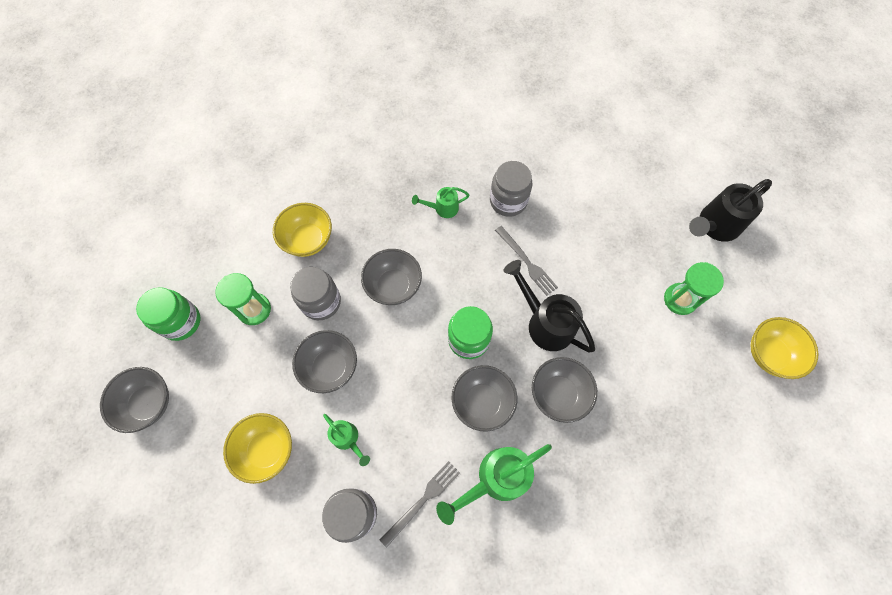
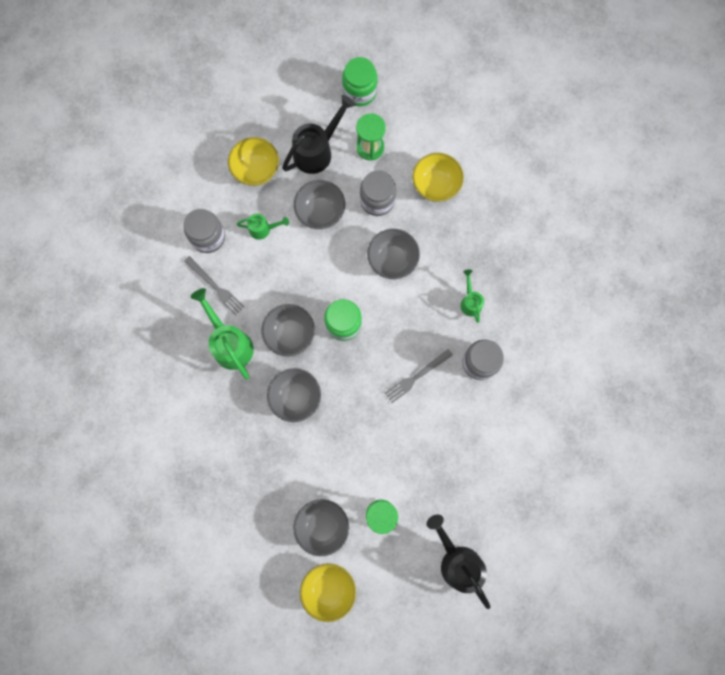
camera: 90 degrees right, 10 degrees up
grey bowl [100,367,169,433] -> grey bowl moved to [294,499,349,556]
green watering can [323,414,370,466] -> green watering can turned 135 degrees counterclockwise [237,214,289,240]
black watering can [503,260,595,353] -> black watering can moved to [282,95,355,174]

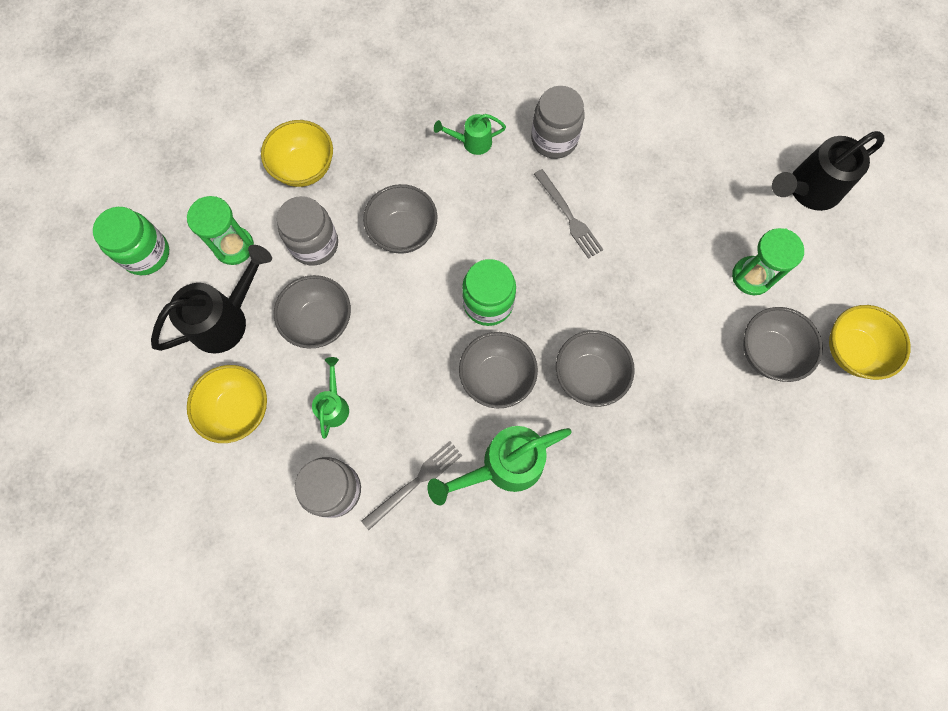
camera: 85 degrees left, 5 degrees down
black watering can [282,95,355,174] -> black watering can turned 90 degrees clockwise [151,245,272,354]

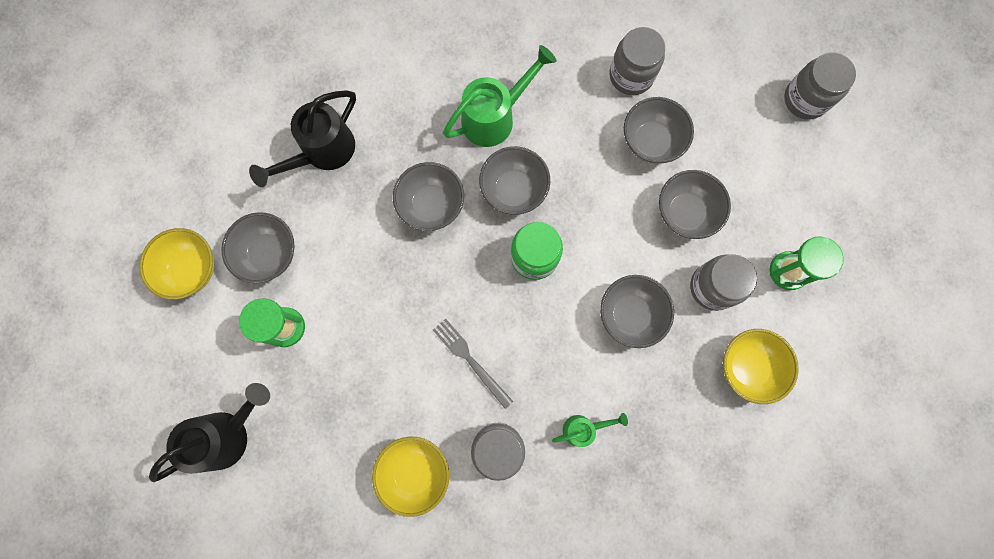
camera: 170 degrees right, 5 degrees up
green jar [93,207,169,275] -> none
black watering can [151,245,272,354] -> black watering can moved to [249,90,356,187]
yellow bowl [187,365,267,443] -> yellow bowl moved to [372,437,449,517]
green watering can [312,357,349,439] -> grey bowl [624,97,694,164]
grey fork [362,441,463,530] -> none
none -> grey jar [784,52,856,120]

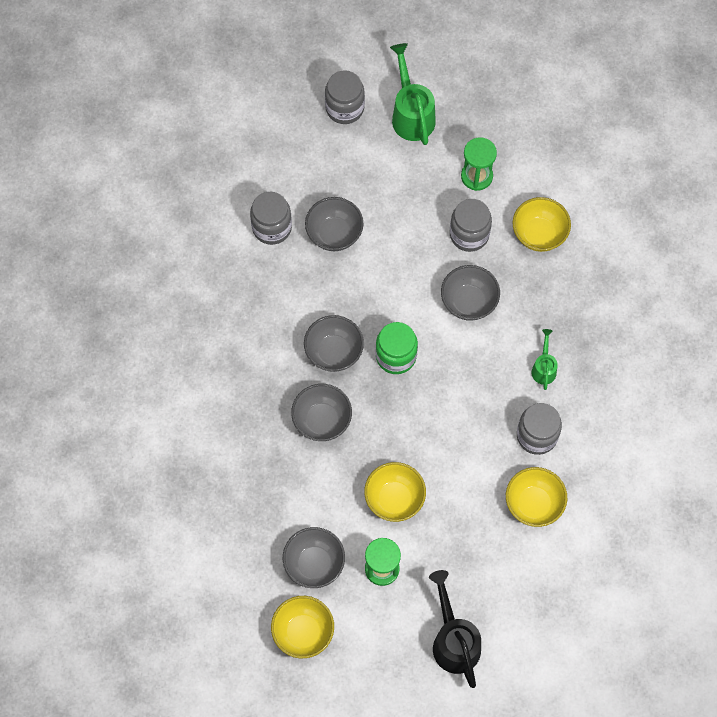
camera: 70 degrees left, 10 degrees down
black watering can [249,90,356,187] -> none
grey fork [433,319,514,409] -> none
green watering can [443,45,556,147] -> green watering can moved to [390,43,436,145]
grey bowl [659,170,731,239] -> none
none -> yellow bowl [364,462,426,522]

